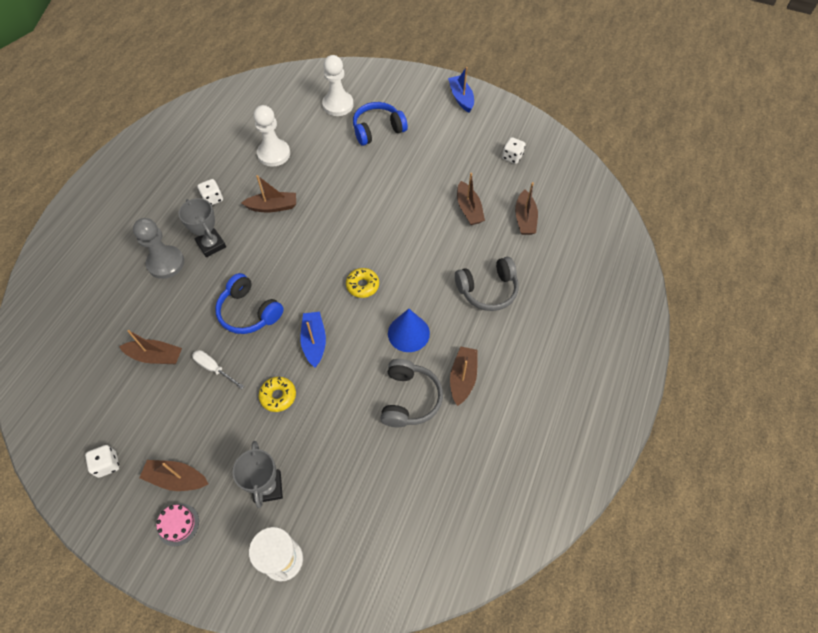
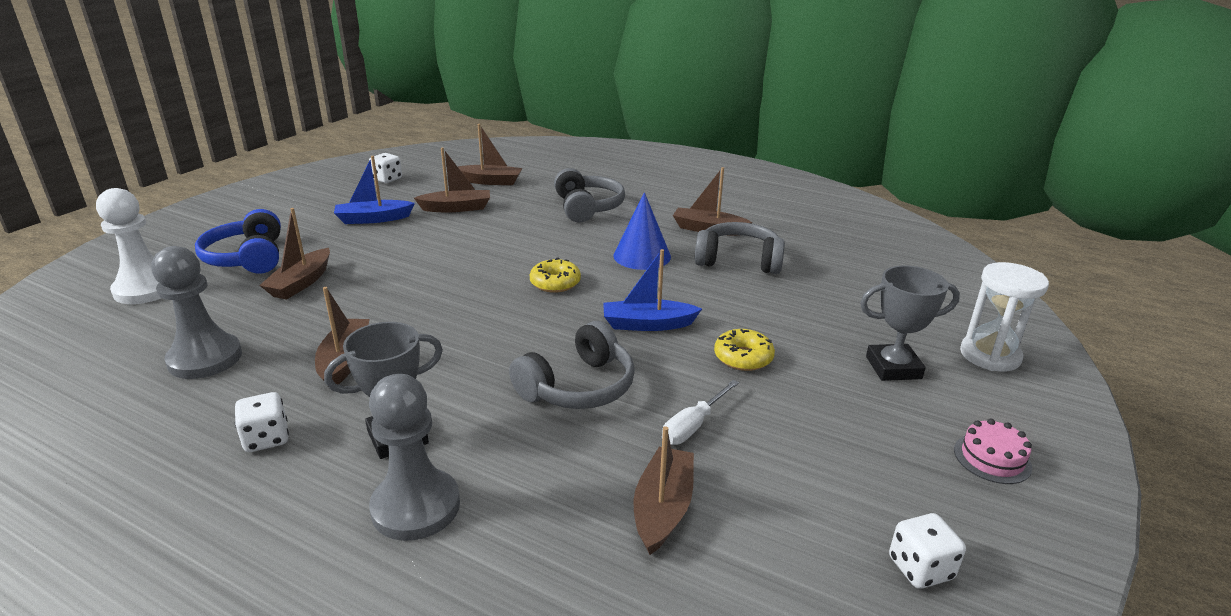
camera: 85 degrees left, 30 degrees down
brown boat [139,460,209,491] -> brown boat moved to [259,208,330,300]
blue headphones [215,273,284,334] -> grey headphones [509,321,635,409]
white pawn [253,105,290,167] -> grey pawn [151,246,242,379]
blue boat [448,67,474,113] -> blue boat moved to [334,156,415,224]

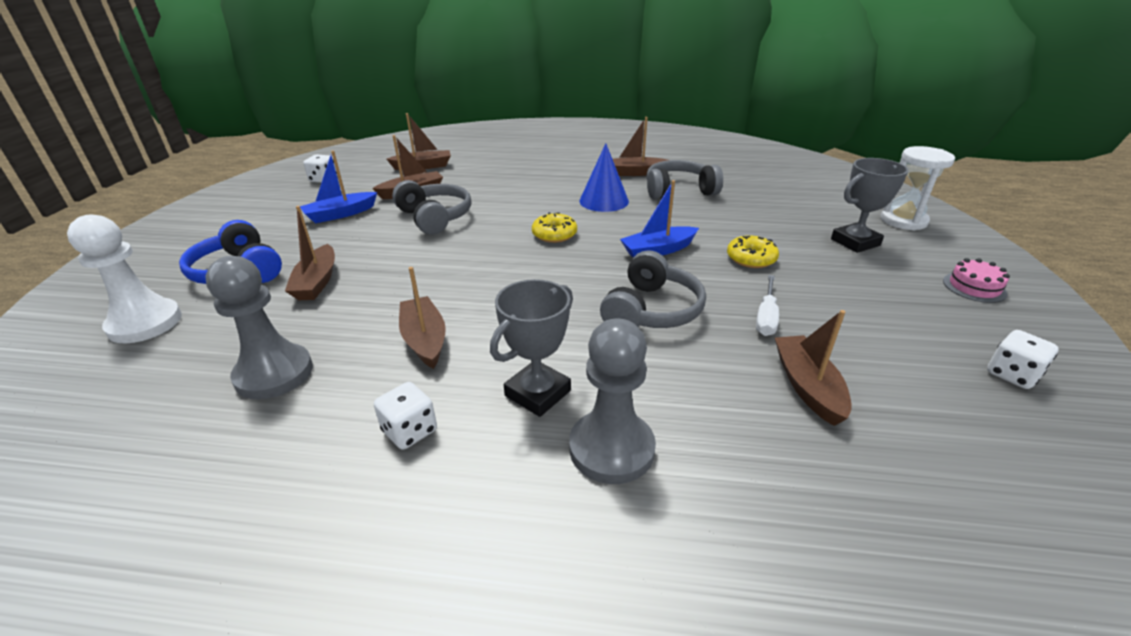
camera: 20 degrees left, 5 degrees up
grey headphones [554,168,625,223] -> grey headphones moved to [392,180,471,235]

